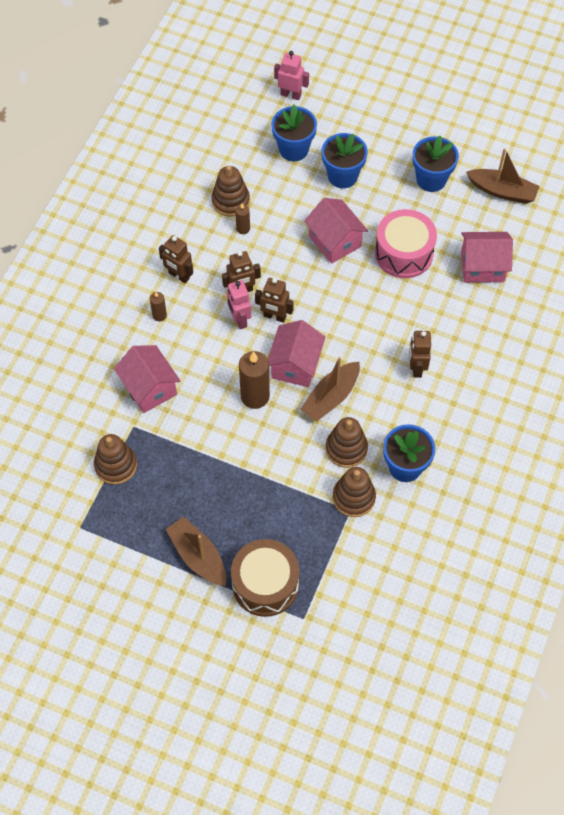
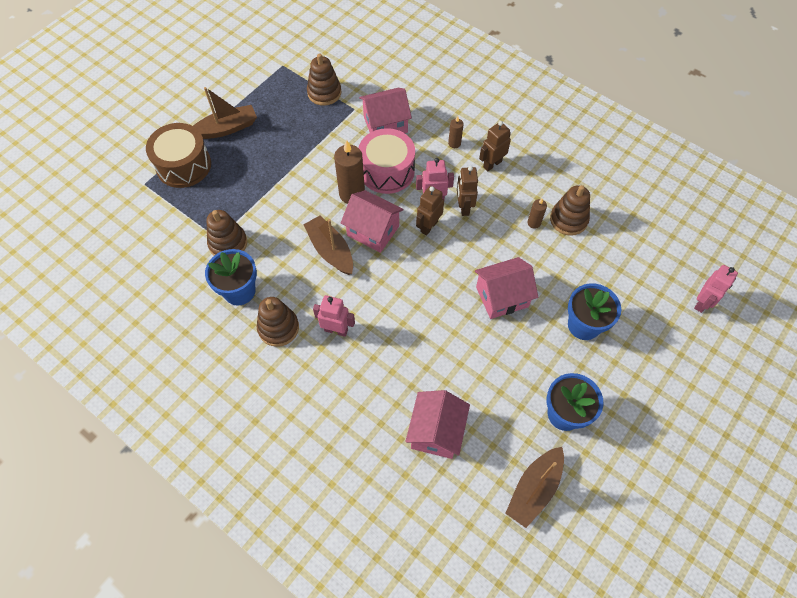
camera: 105 degrees right, 0 degrees up
blue flower pot [271,104,317,161] -> none
brown stacking toy [325,417,368,468] -> brown stacking toy moved to [257,297,299,347]
pink drum [375,209,437,278] -> pink drum moved to [359,128,415,194]
brown robot [409,331,431,378] -> pink robot [313,295,355,337]

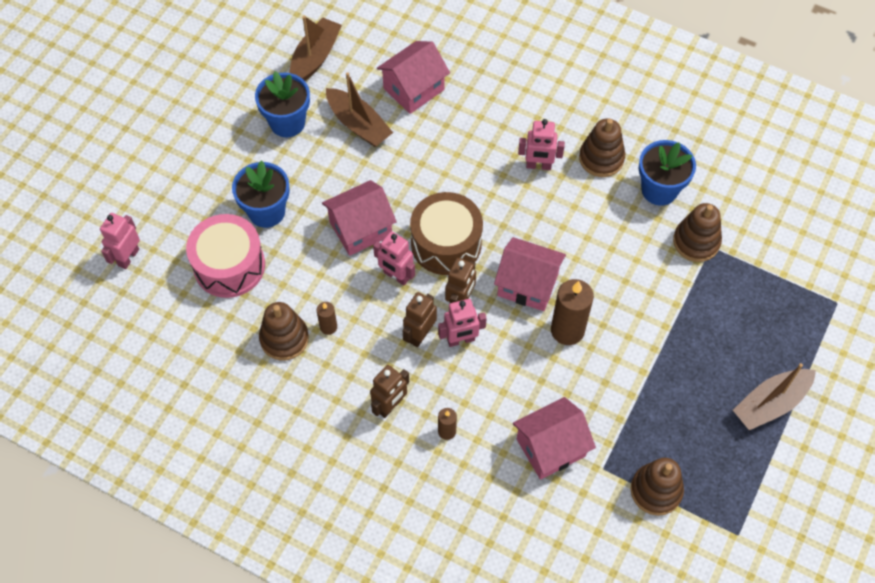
camera: 170 degrees right, 0 degrees up
brown drum [146,123,211,188] -> brown drum moved to [410,192,483,275]
brown boat [303,216,353,275] -> brown boat moved to [326,72,393,147]
pink drum [359,128,415,194] -> pink drum moved to [186,214,265,298]
pink house [405,390,470,459] -> pink house turned 45 degrees clockwise [377,41,450,114]
brown robot [457,166,478,216] -> brown robot turned 135 degrees counterclockwise [403,292,437,347]
none -> pink robot [373,231,415,285]

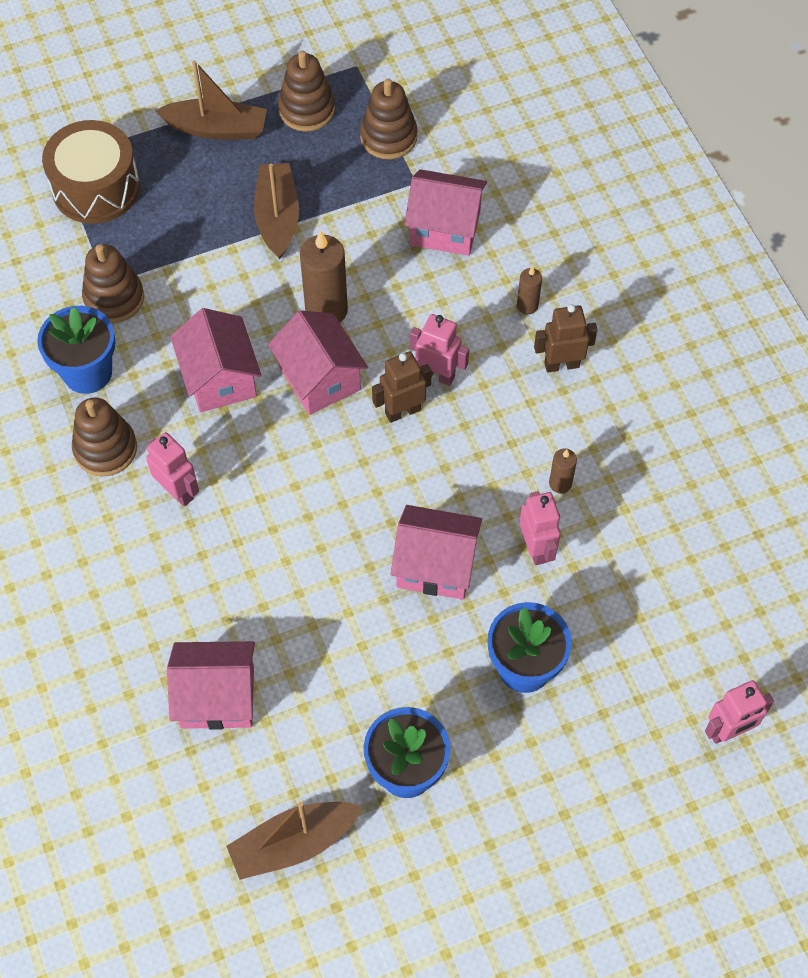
camera: 140 degrees left, 0 degrees up
pink drum [186,214,265,298] -> none
brown stacking toy [259,302,309,360] -> brown stacking toy moved to [278,50,335,132]
brown boat [326,72,393,147] -> brown boat moved to [254,163,299,259]
pink robot [373,231,415,285] -> pink robot moved to [519,491,561,565]
brown robot [403,292,437,347] -> none
brown drum [410,192,483,275] -> brown drum moved to [42,120,140,224]
none -> pink house [170,308,262,413]

